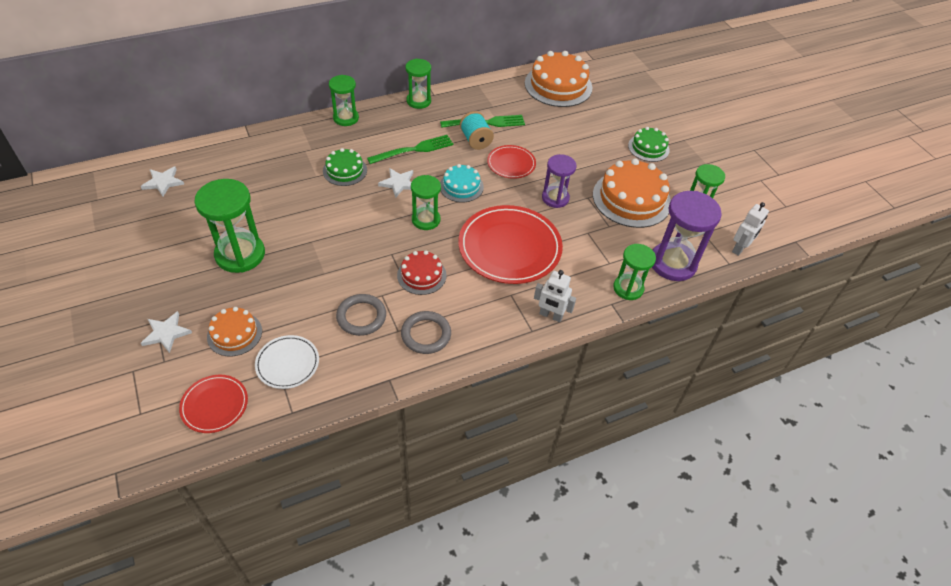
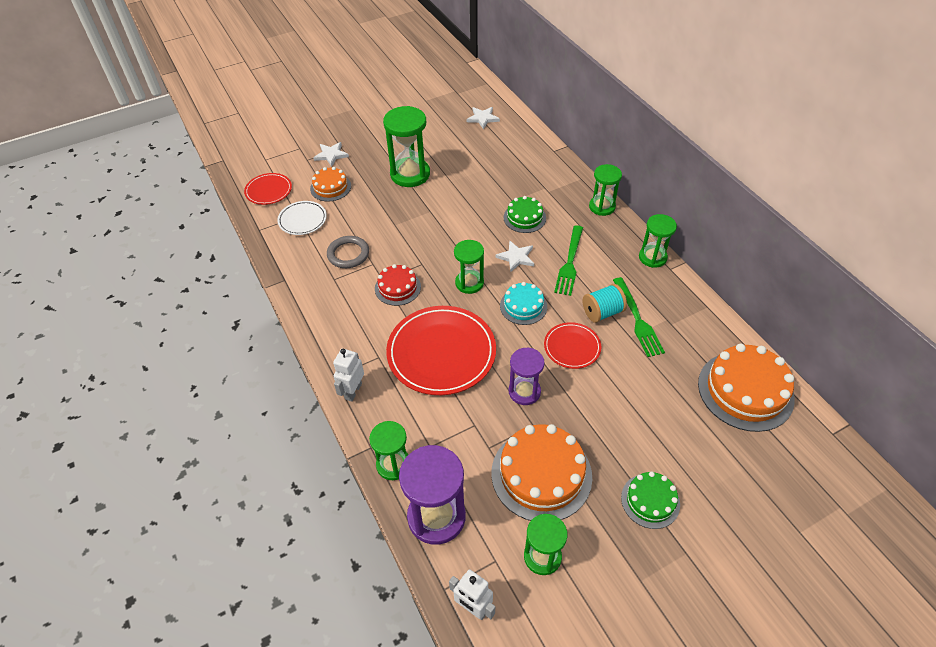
camera: 90 degrees right, 0 degrees up
green fork [367,135,454,164] -> green fork turned 45 degrees clockwise [554,225,583,296]
grey ring [401,311,451,354] -> none

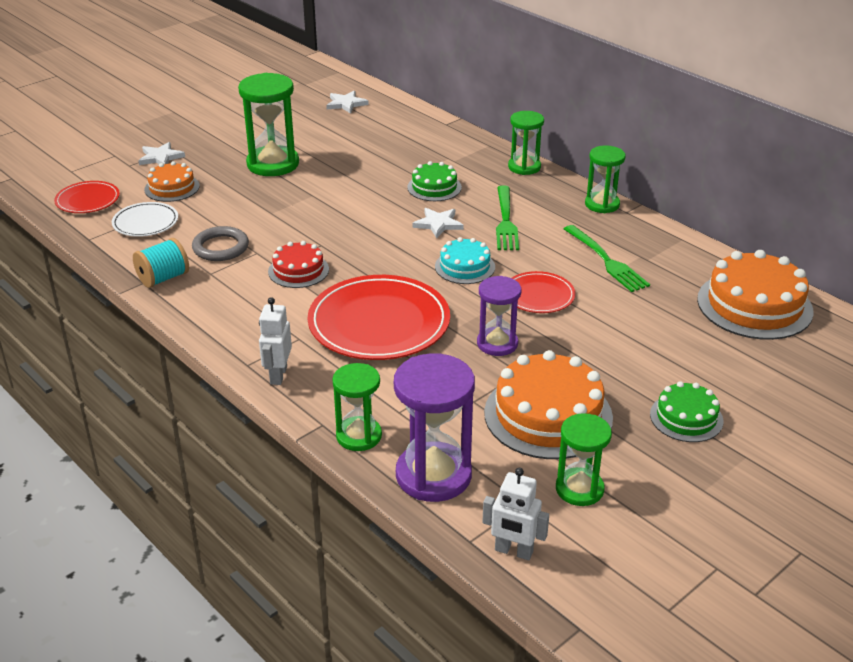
camera: 15 degrees left, 15 degrees down
green hourglass [454,240,484,294] -> none
turquoise spool [583,284,627,323] -> turquoise spool moved to [133,238,189,288]

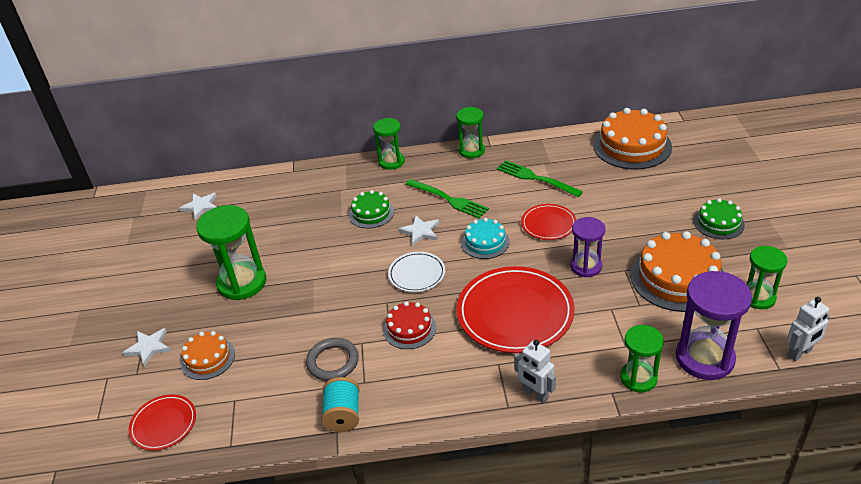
camera: 50 degrees left, 5 degrees up
white plate [112,202,178,237] -> white plate moved to [388,252,445,292]
green fork [564,225,650,292] -> green fork turned 150 degrees counterclockwise [497,160,583,197]

